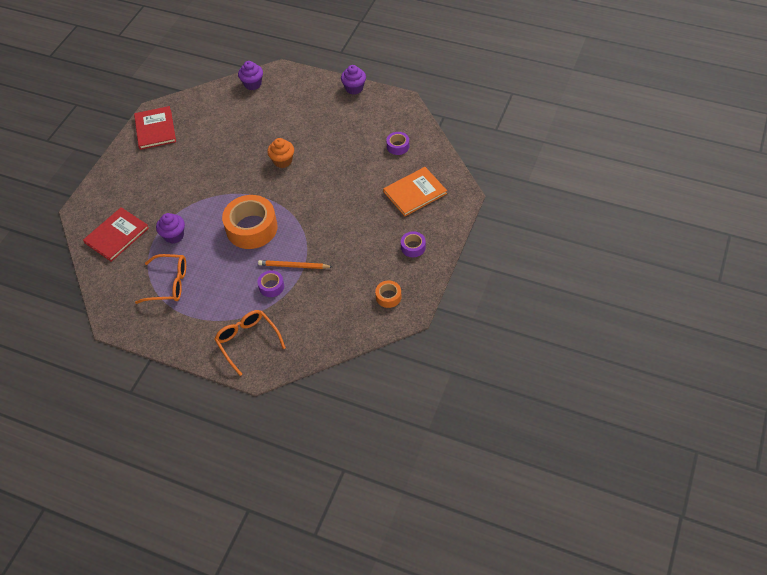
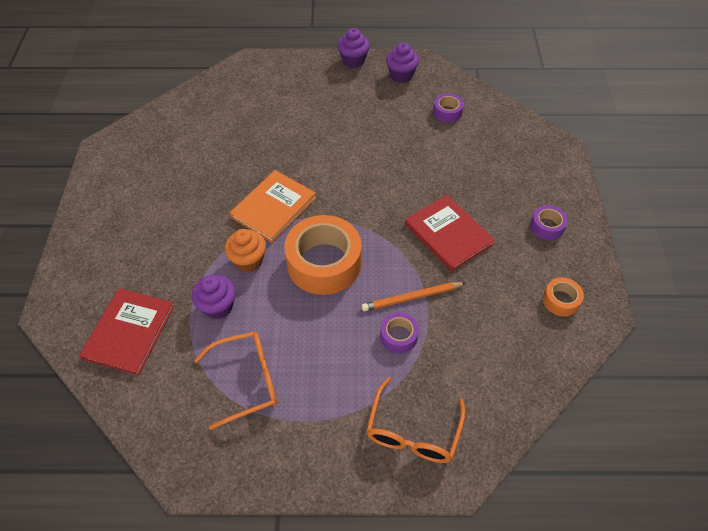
camera: 25 degrees left, 0 degrees up
red book [134,106,176,150] -> red book moved to [405,195,495,272]
orange glasses [214,310,286,376] -> orange glasses turned 105 degrees counterclockwise [366,377,466,463]
purple cupcake [238,61,263,90] -> purple cupcake moved to [386,43,419,83]
orange cupcake [267,138,294,168] -> orange cupcake moved to [224,229,266,272]
orange book [383,167,447,216] -> orange book moved to [230,170,316,243]

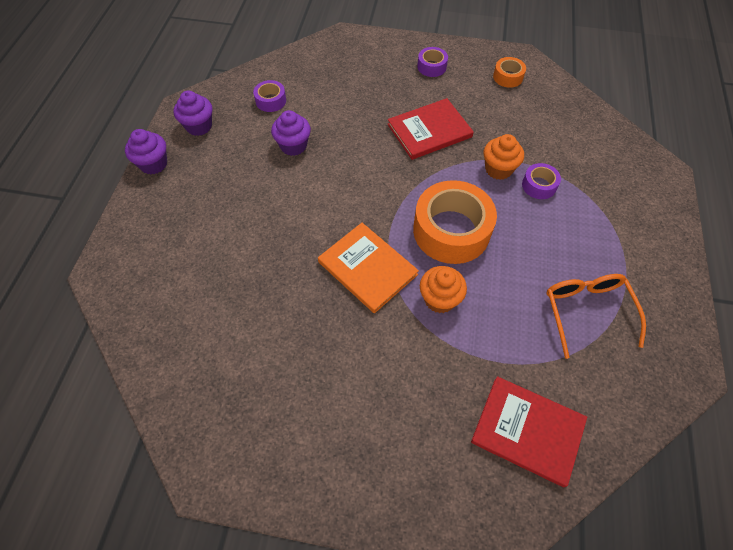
camera: 80 degrees left, 5 degrees up
purple cupcake [192,275,236,319] -> purple cupcake moved to [271,110,311,156]
orange pencil [362,282,466,311] -> orange cupcake [484,134,524,180]
orange glasses [366,377,466,463] -> none

